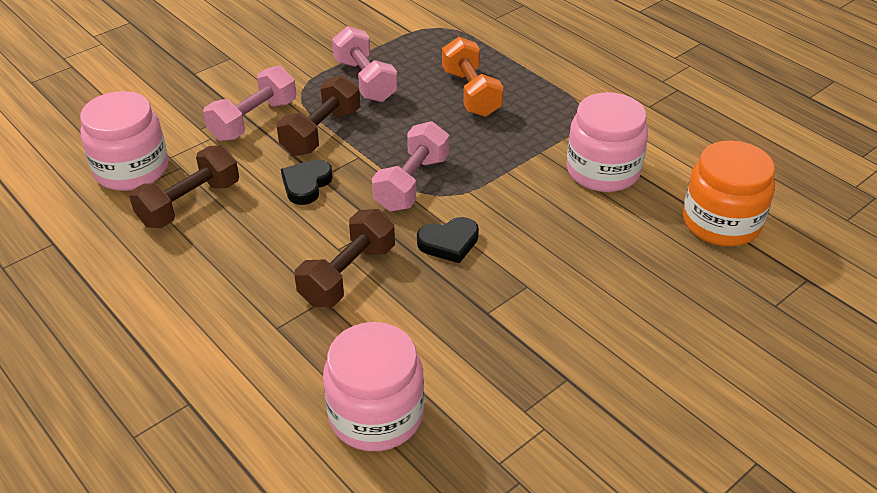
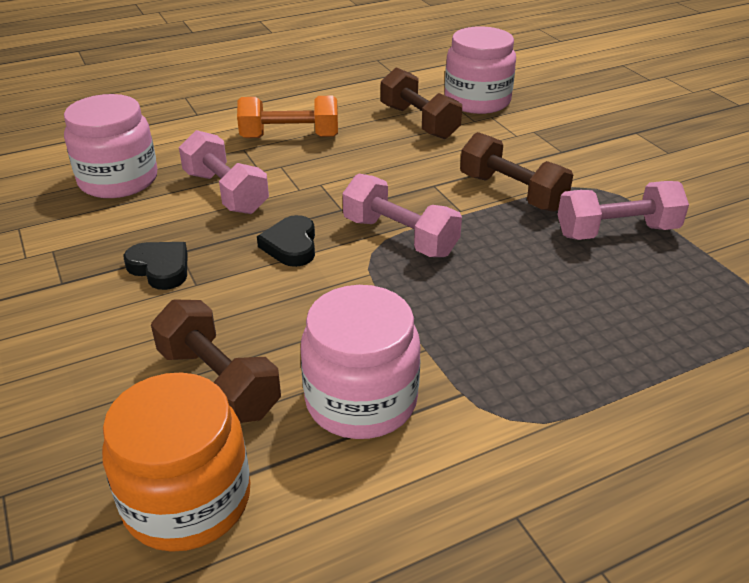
camera: 105 degrees right, 5 degrees down
pink dumbbell [203,66,296,141] -> pink dumbbell moved to [179,130,269,214]
black heart [281,159,333,205] -> black heart moved to [124,242,187,290]
brown dumbbell [295,209,395,307] -> brown dumbbell moved to [151,299,281,423]
orange dumbbell [442,37,504,117] -> orange dumbbell moved to [237,96,338,138]

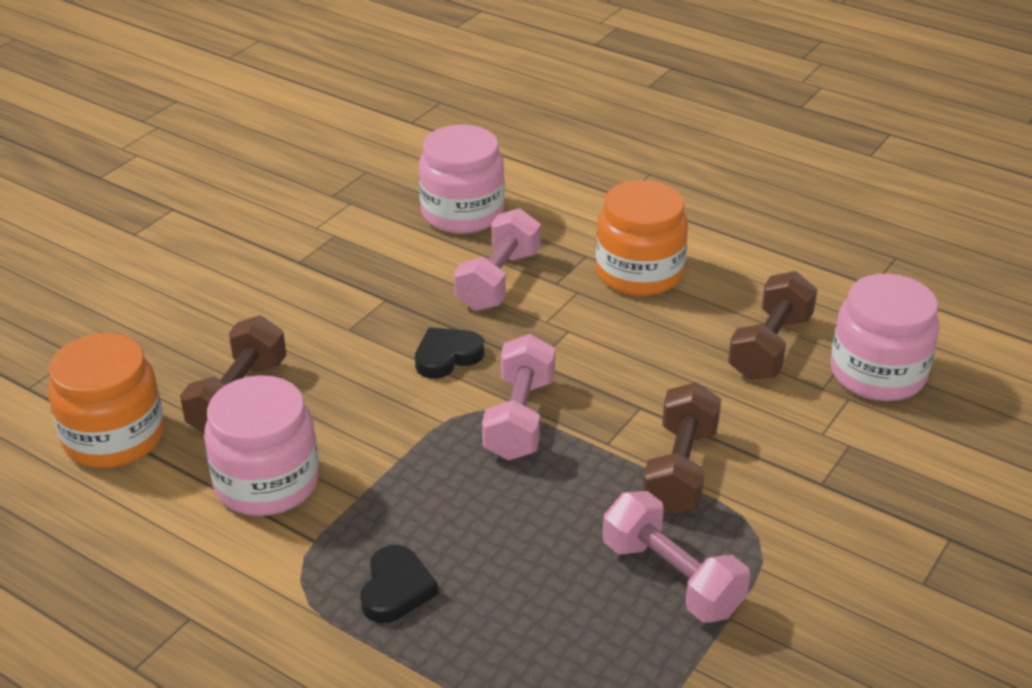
camera: 60 degrees right, 0 degrees up
black heart [124,242,187,290] -> black heart moved to [360,545,438,623]
orange dumbbell [237,96,338,138] -> orange jar [596,180,688,296]

